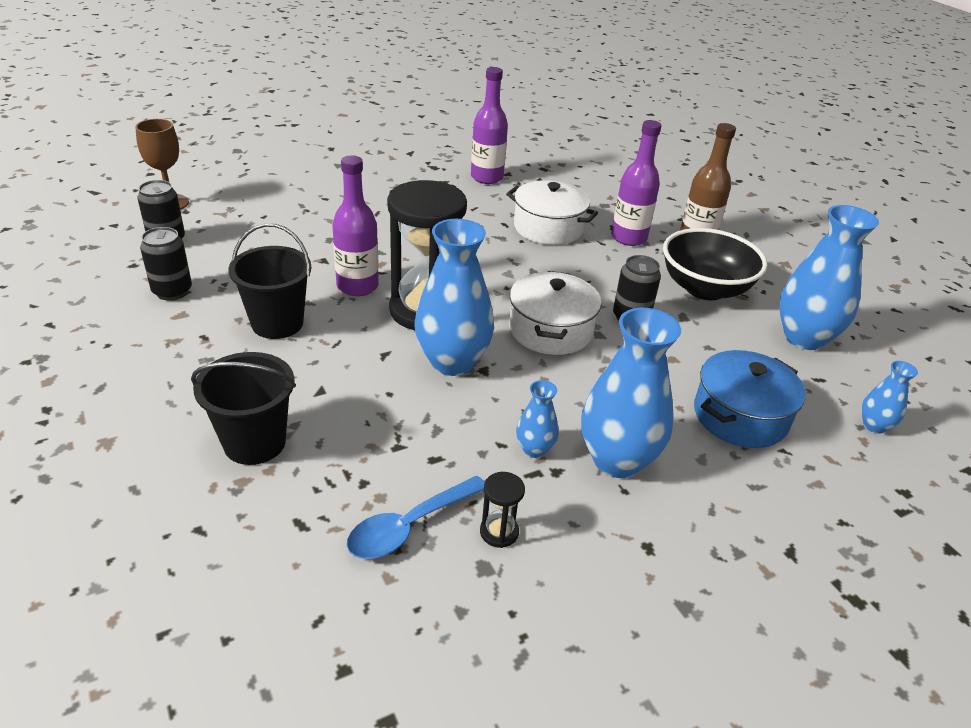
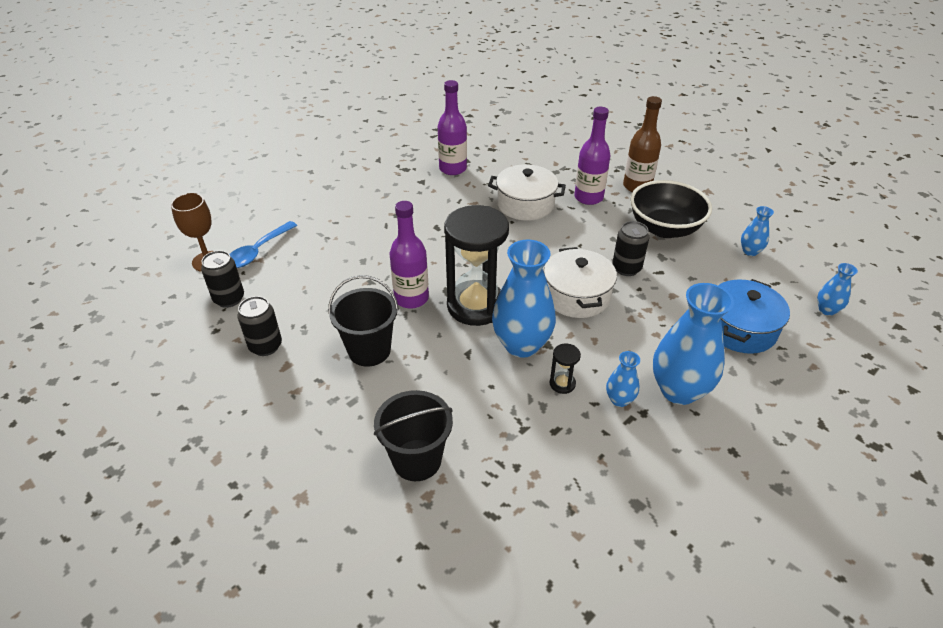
camera: 15 degrees left, 5 degrees up
blue spoon [347,476,485,559] -> blue spoon moved to [230,221,297,268]
black hourglass [480,472,525,548] -> black hourglass moved to [550,344,581,394]
blue vase [779,205,879,350] -> blue vase [741,206,774,256], size x0.48

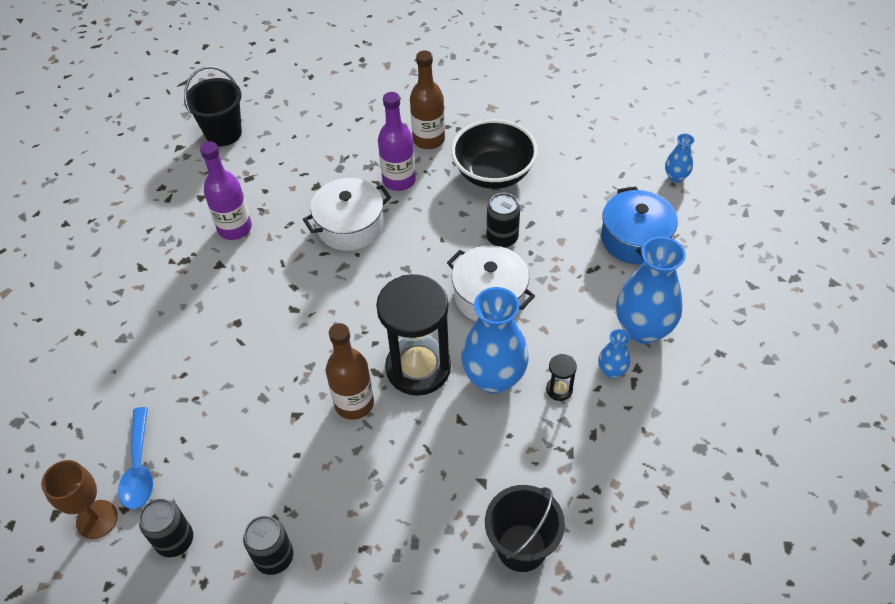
camera: 40 degrees left, 10 degrees up
black bucket [328,275,399,367] -> black bucket moved to [184,66,242,146]
purple bottle [389,201,429,309] -> brown bottle [326,323,374,420]
blue vase [741,206,774,256] -> none

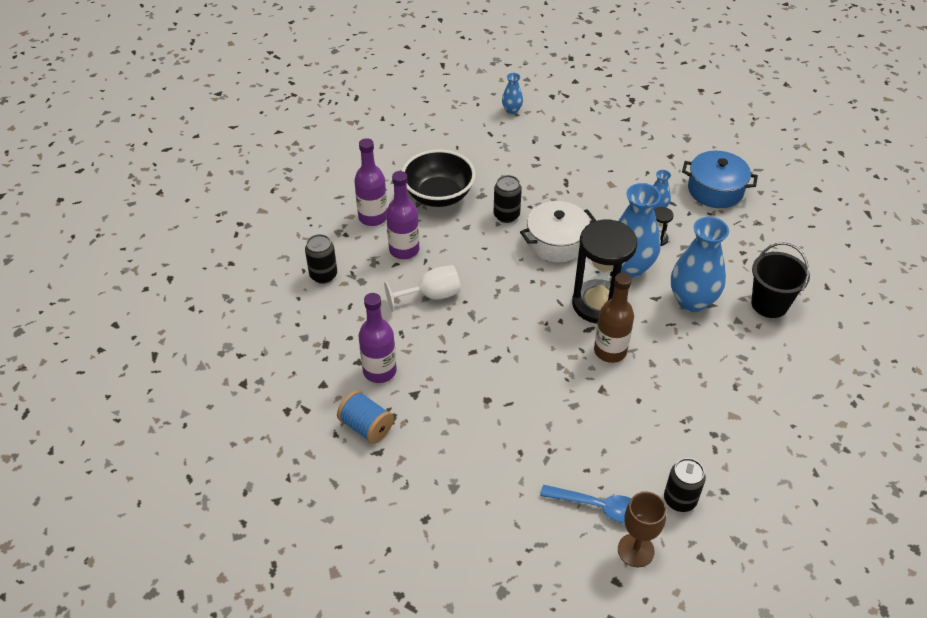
camera: 65 degrees left, 5 degrees down
black bucket [184,66,242,146] -> none
black can [243,516,293,575] -> black can moved to [305,234,337,284]
white pot [303,178,391,251] -> white goblet [384,265,461,312]
brown bottle [410,51,445,149] -> purple bottle [354,138,387,226]
blue pot [601,186,678,265] -> blue pot moved to [682,151,758,208]
blue vase [616,236,686,344] -> blue vase moved to [671,217,729,312]
none -> blue spool [337,390,394,444]

